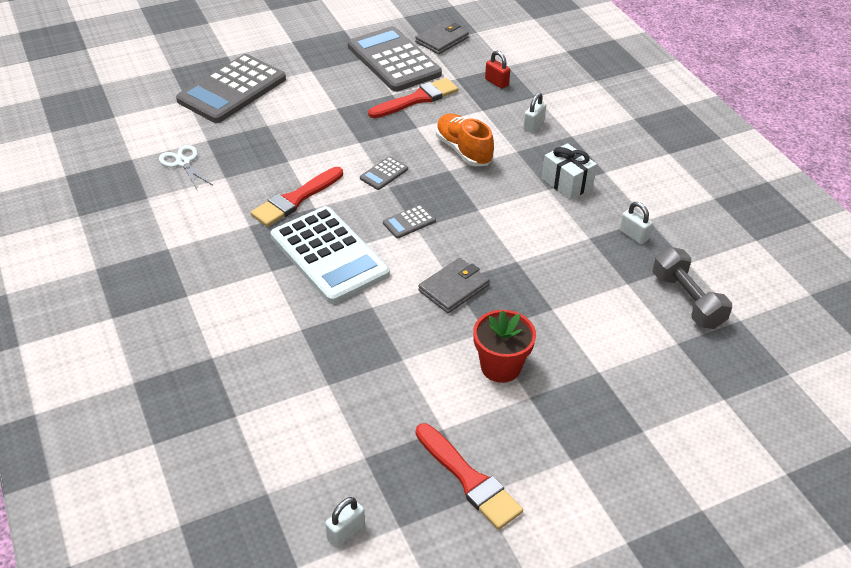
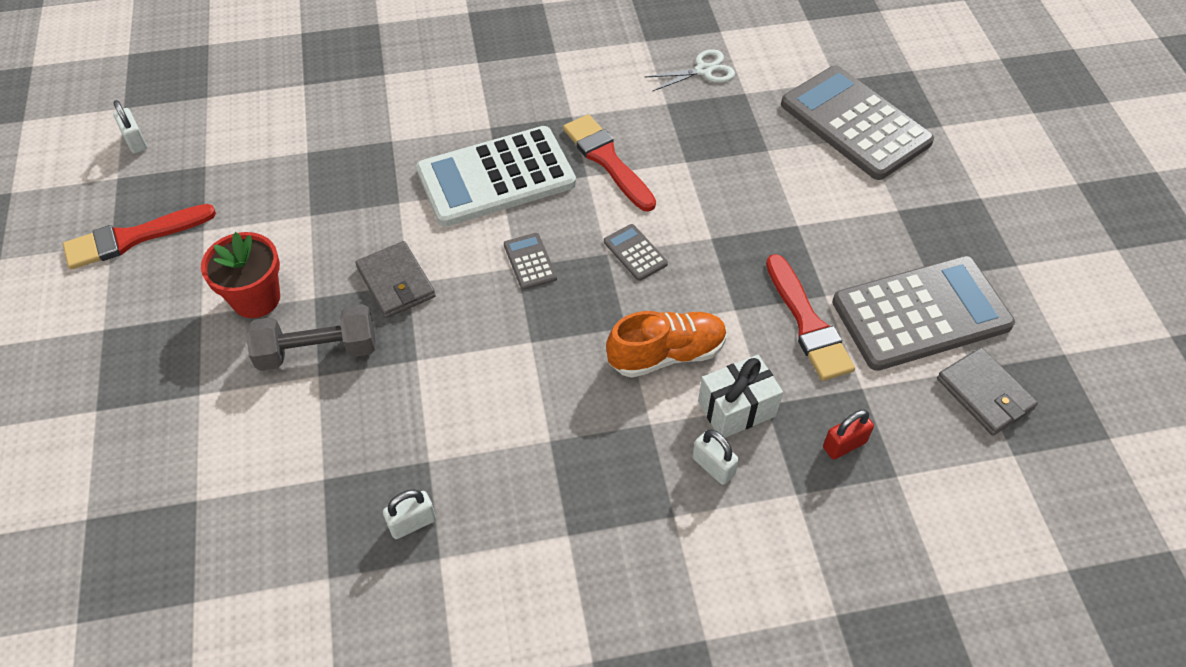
camera: 105 degrees right, 10 degrees up
white gift [542,143,597,200] -> white gift moved to [698,355,783,438]
grey dumbbell [653,247,732,329] -> grey dumbbell moved to [246,304,375,371]

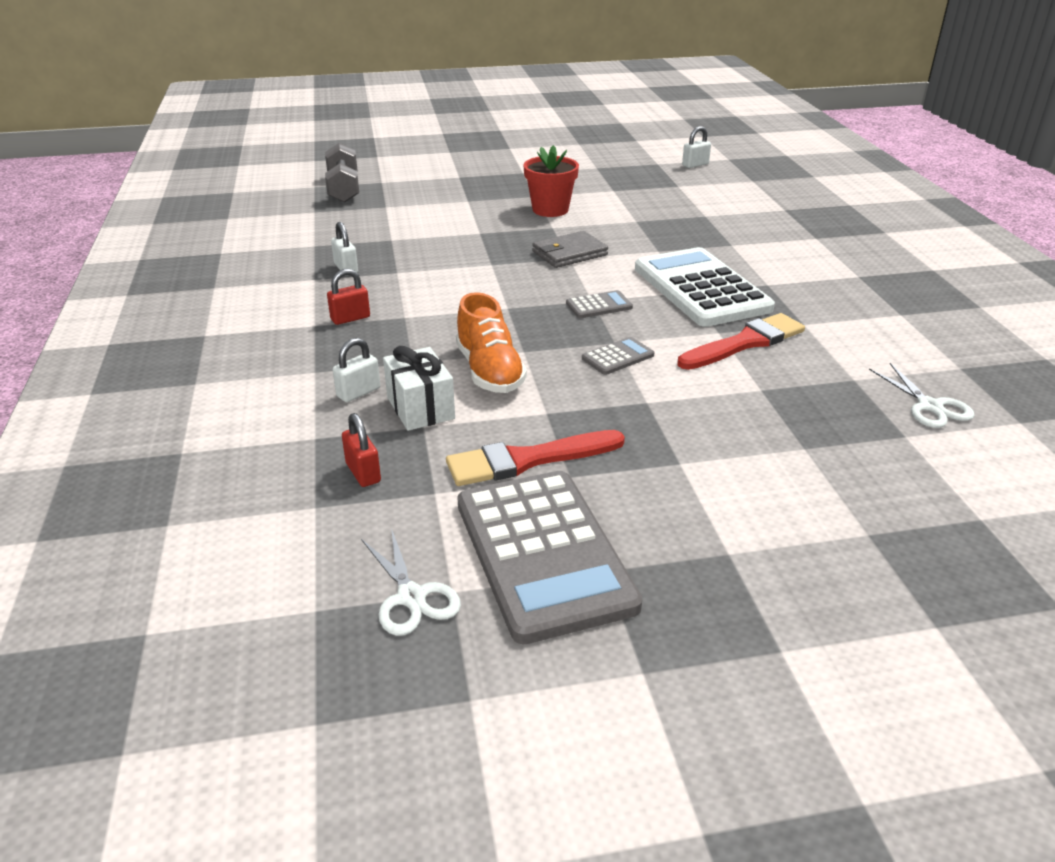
camera: 90 degrees right, 20 degrees down
red brush [63,204,216,270] -> none
grey dumbbell [246,304,375,371] -> grey dumbbell moved to [325,143,359,203]
grey calculator [781,65,934,180] -> none
grey wallet [937,347,1038,435] -> white scissors [361,528,461,636]
none -> red padlock [327,269,370,325]

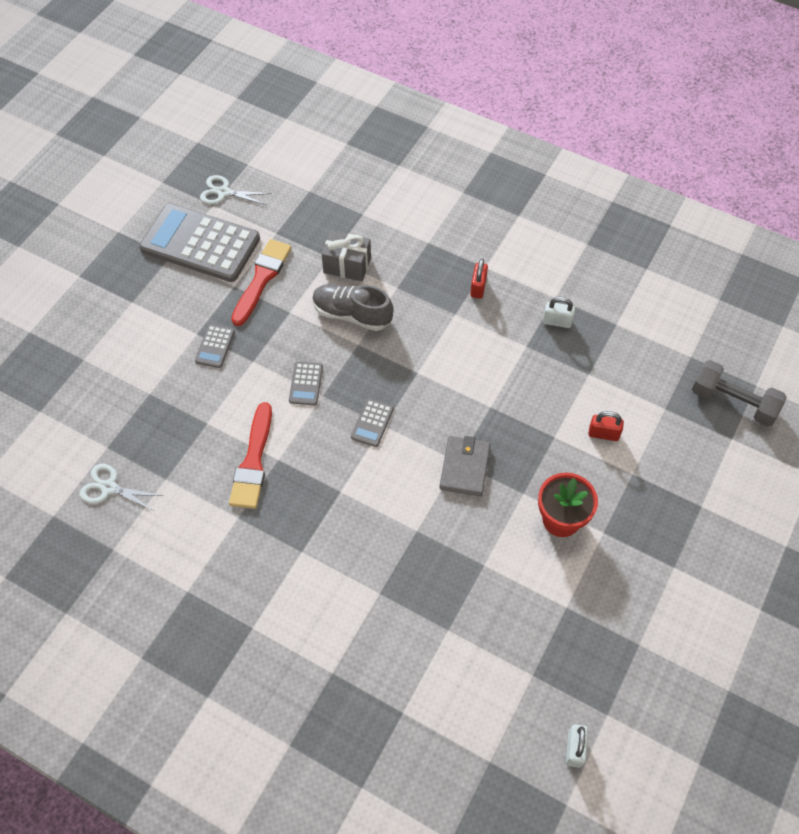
camera: 130 degrees right, 25 degrees up
white padlock [333,338,380,402] -> none
red padlock [342,413,381,487] -> red padlock moved to [588,411,624,441]
white gift [383,346,455,431] -> grey gift [322,230,371,281]
orange shoe [456,292,527,393] -> grey shoe [312,284,394,331]
white calculator [635,247,775,327] -> none
none -> grey calculator [195,324,235,368]

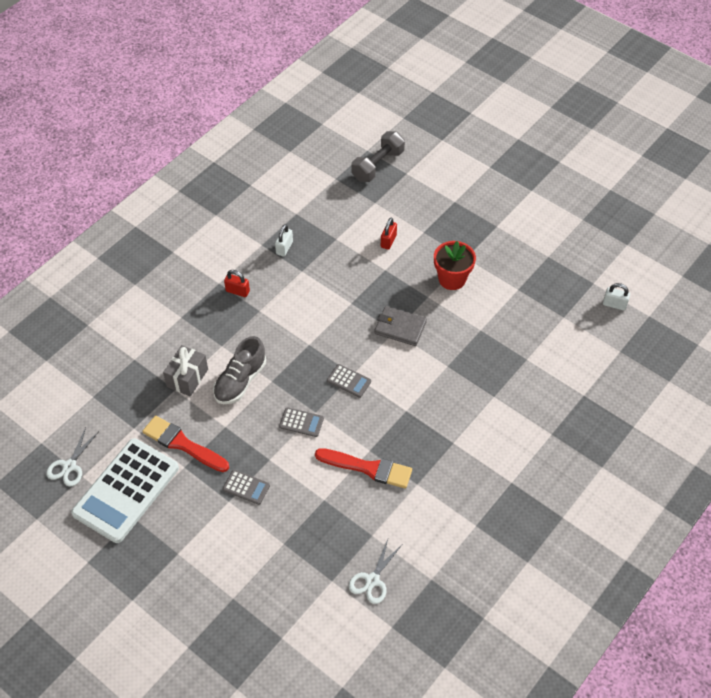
camera: 80 degrees left, 5 degrees down
grey calculator [139,203,260,282] -> white calculator [71,438,179,543]

